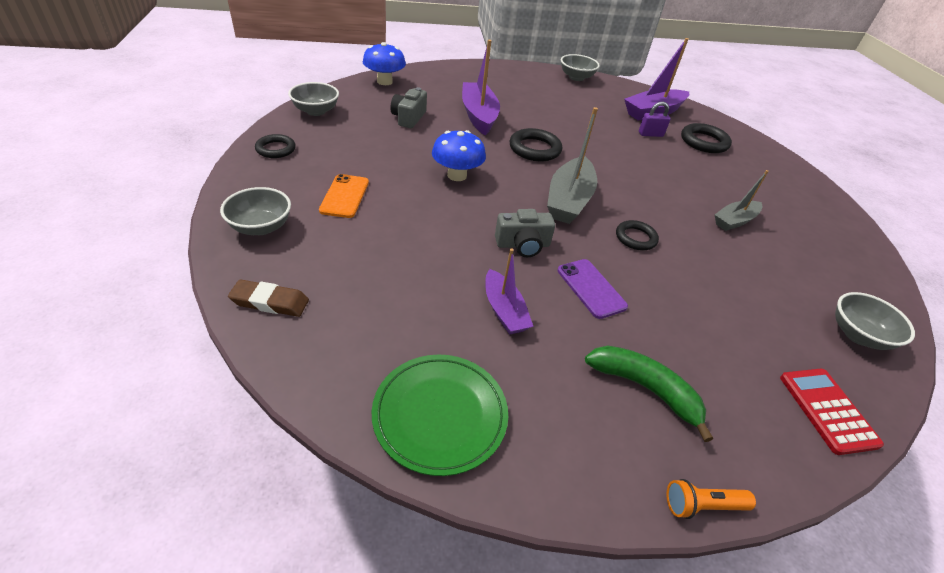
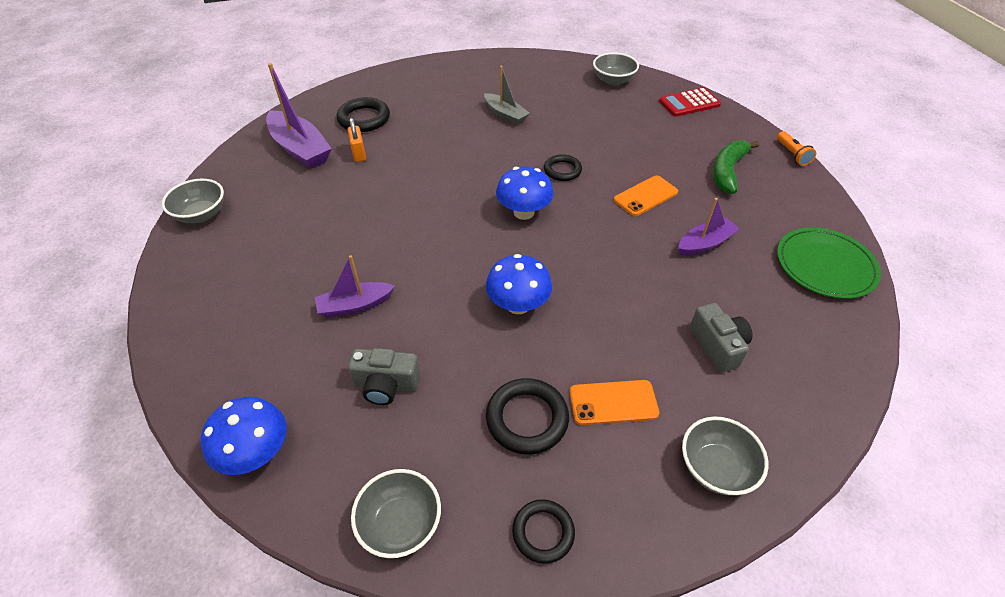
camera: 95 degrees left, 5 degrees up
brown eraser [228,279,309,317] -> none
purple boat [462,40,500,136] -> purple boat [315,255,395,318], size x0.62
grey camera [495,209,555,257] -> grey camera moved to [690,303,753,372]
black ring [510,128,562,161] -> black ring moved to [486,378,569,455]
grey boat [547,107,598,224] -> blue mushroom [496,167,554,220]
purple phone [558,259,628,319] -> orange phone [614,176,678,216]
purple padlock [639,102,671,137] -> orange padlock [347,118,366,162]

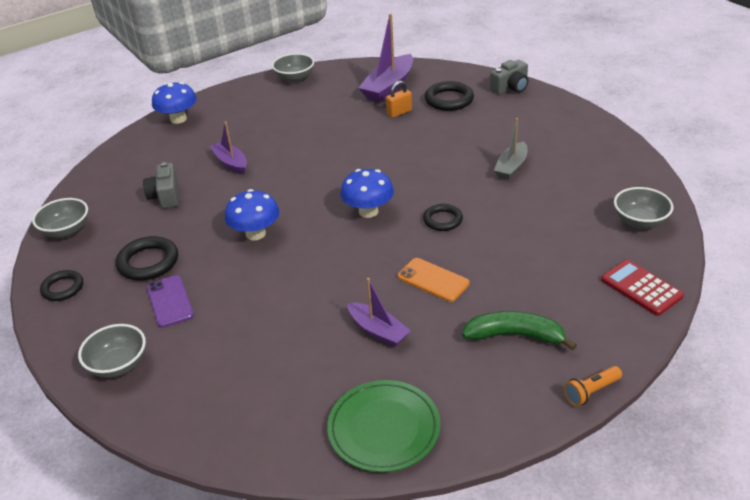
camera: 75 degrees right, 10 degrees down
blue mushroom [201,397,286,475] -> blue mushroom moved to [152,82,197,124]
orange phone [570,380,659,425] -> purple phone [147,275,194,328]
grey camera [690,303,753,372] -> grey camera moved to [490,60,528,94]

